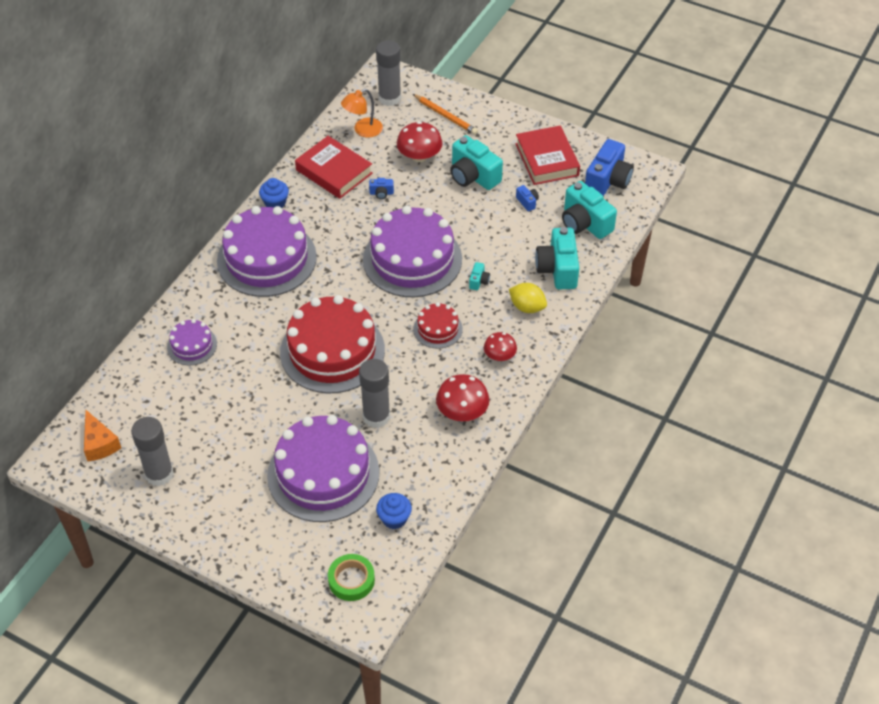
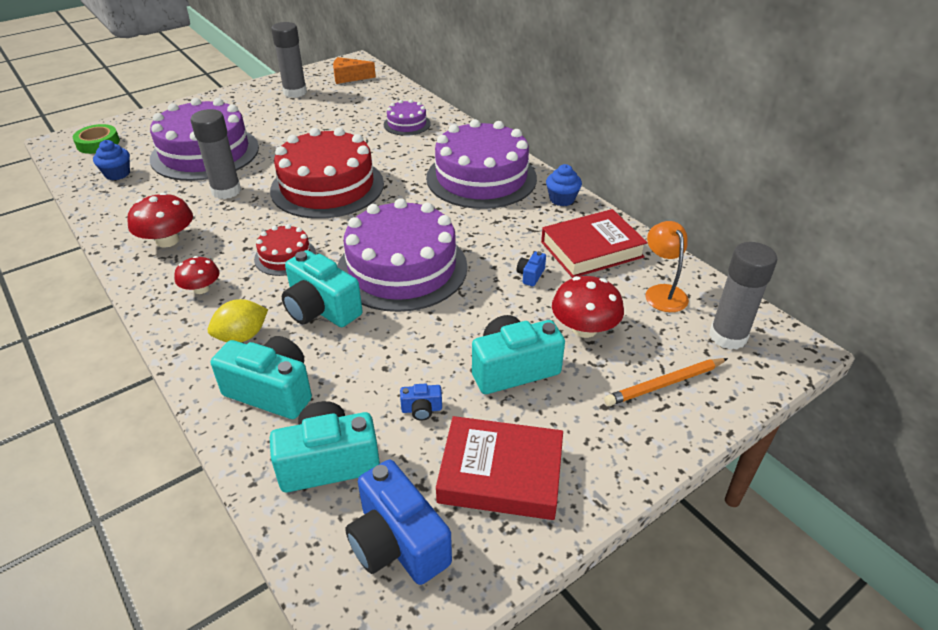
camera: 115 degrees right, 10 degrees down
turquoise camera [469,262,490,290] -> turquoise camera [282,250,363,327], size x2.23

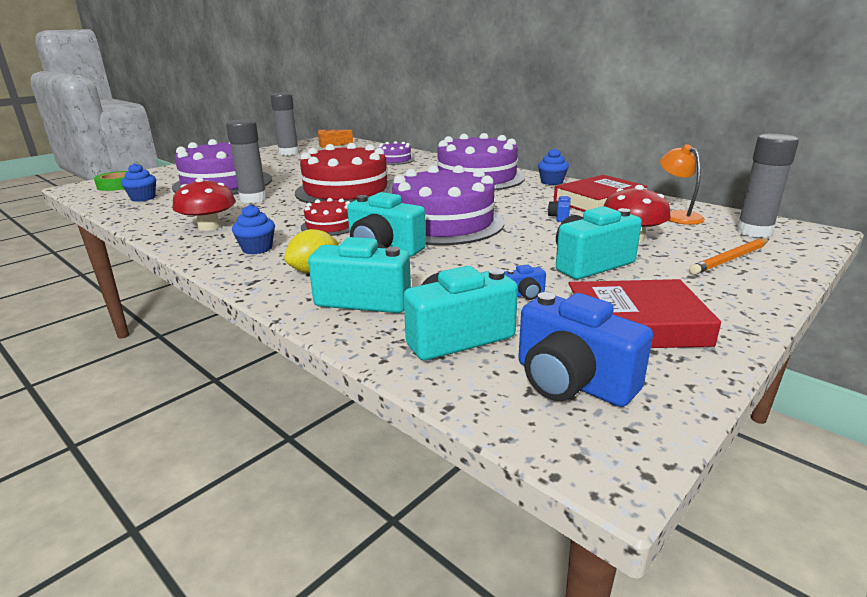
camera: 10 degrees left, 15 degrees down
red mushroom [174,256,219,294] -> blue cupcake [232,205,275,254]

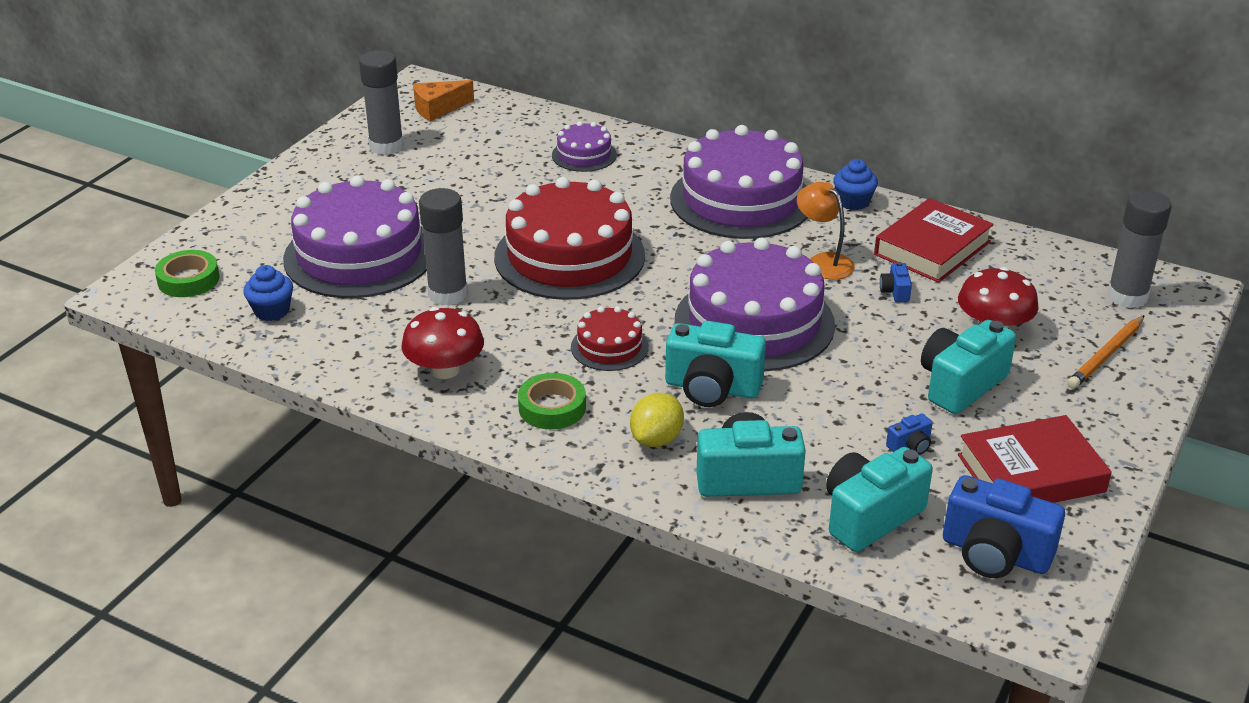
camera: 15 degrees left, 10 degrees up
blue cupcake [232,205,275,254] -> green tape [518,373,586,430]
orange lamp [660,144,705,225] -> orange lamp moved to [797,182,855,280]

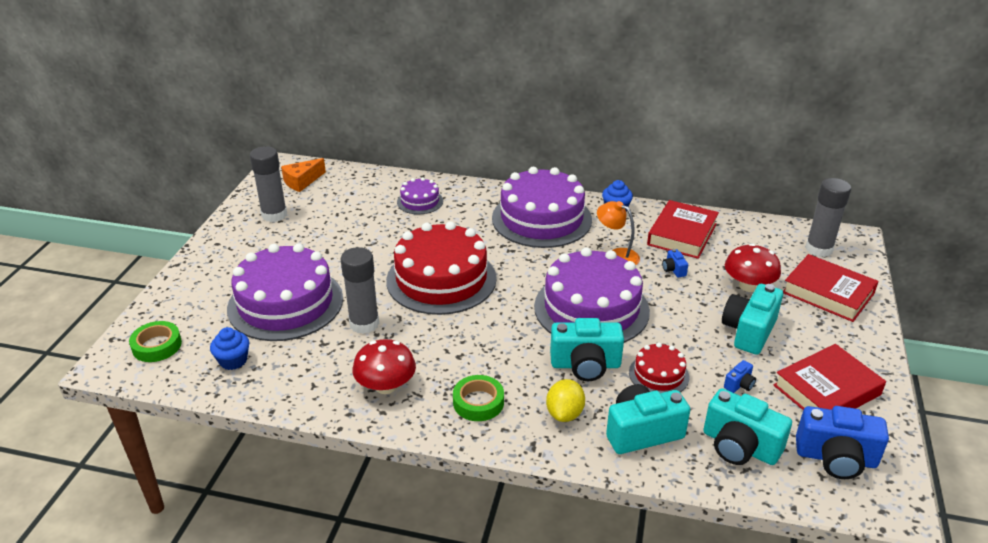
camera: 15 degrees left, 0 degrees up
red cake [571,306,649,371] -> red cake moved to [629,342,689,393]
turquoise camera [826,447,933,552] -> turquoise camera turned 90 degrees counterclockwise [703,388,792,465]
orange pencil [1067,315,1145,389] -> red book [783,254,879,322]

